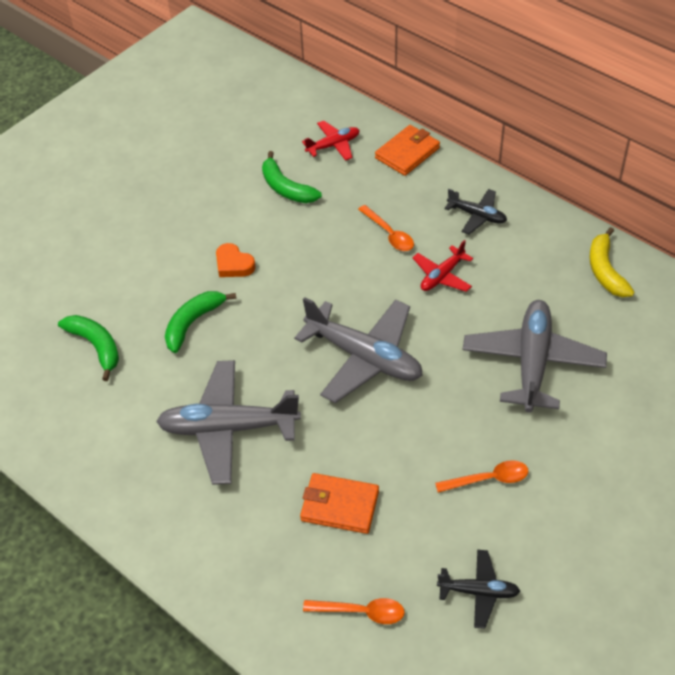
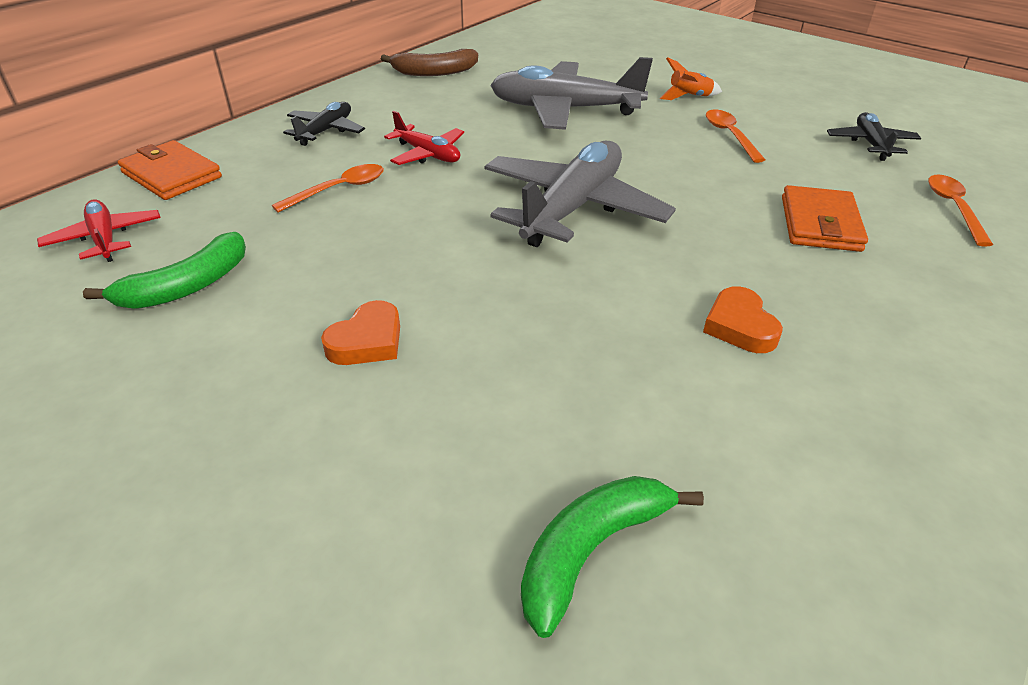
camera: 95 degrees left, 10 degrees down
grey plane [156,360,301,485] -> orange heart [703,286,783,353]
green banana [165,291,236,353] -> none
yellow banana [589,227,635,297] -> brown banana [381,49,478,76]
none -> orange rocket [660,57,722,100]

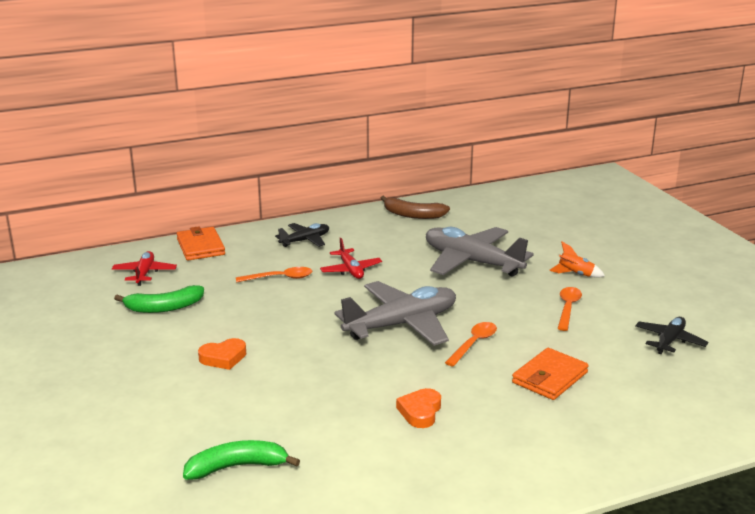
camera: 30 degrees right, 15 degrees down
orange spoon [928,174,993,247] -> orange spoon moved to [445,322,497,367]

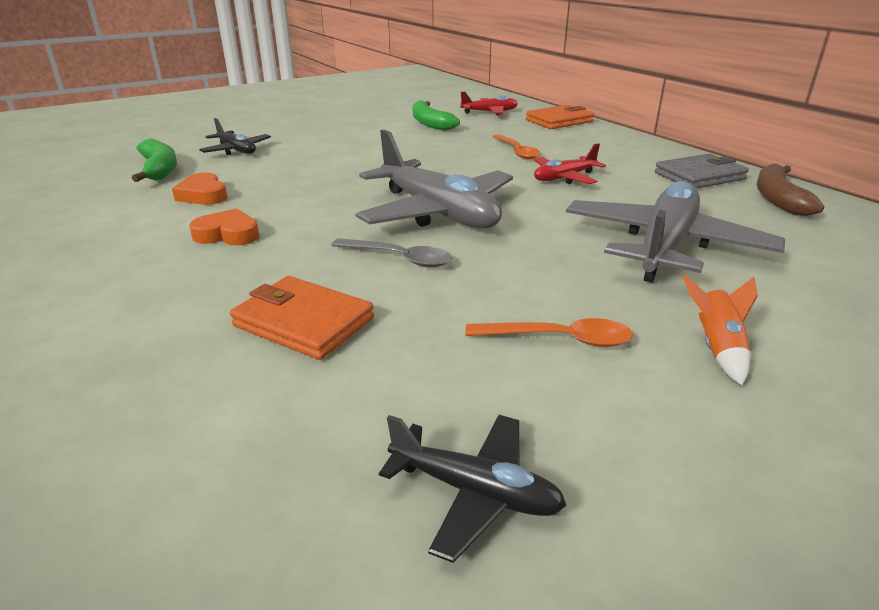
camera: 80 degrees right, 5 degrees up
orange heart [198,338,246,370] -> orange heart moved to [172,173,228,205]
black plane [275,223,329,247] -> black plane moved to [199,118,271,155]
orange spoon [445,322,497,367] -> grey spoon [331,238,452,268]
none -> grey wallet [655,153,749,189]

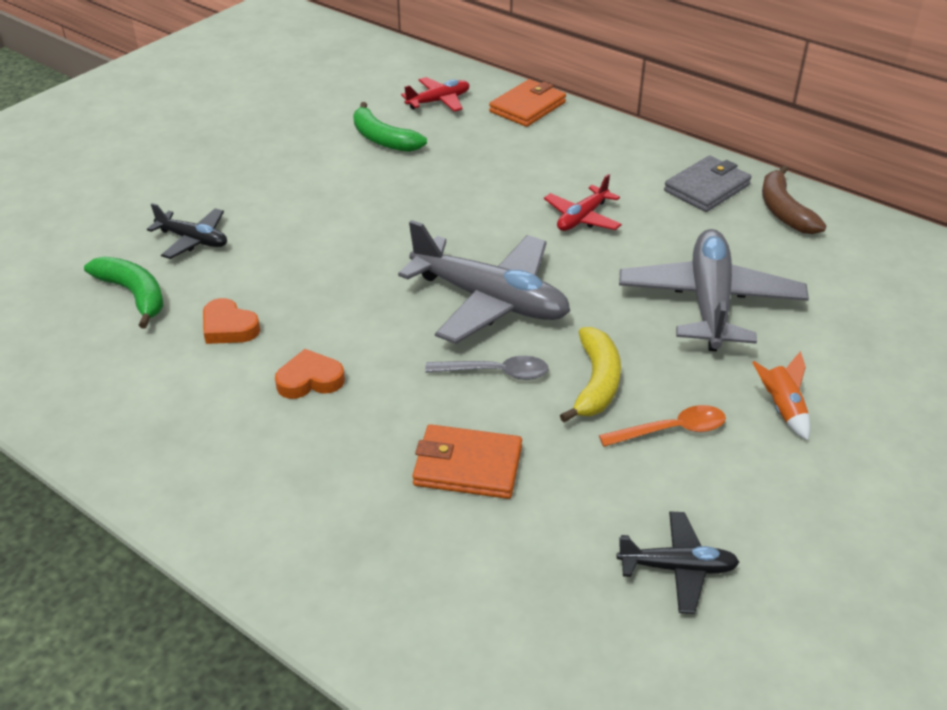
camera: 20 degrees left, 10 degrees up
orange spoon [492,134,541,160] -> none
none -> yellow banana [560,327,621,423]

